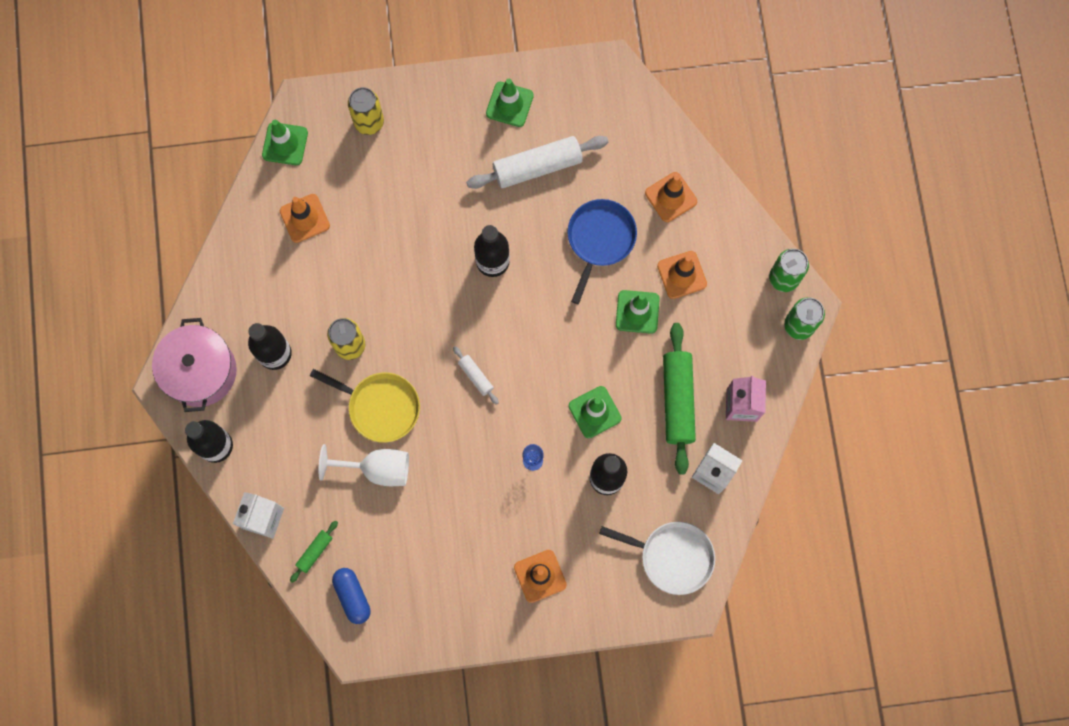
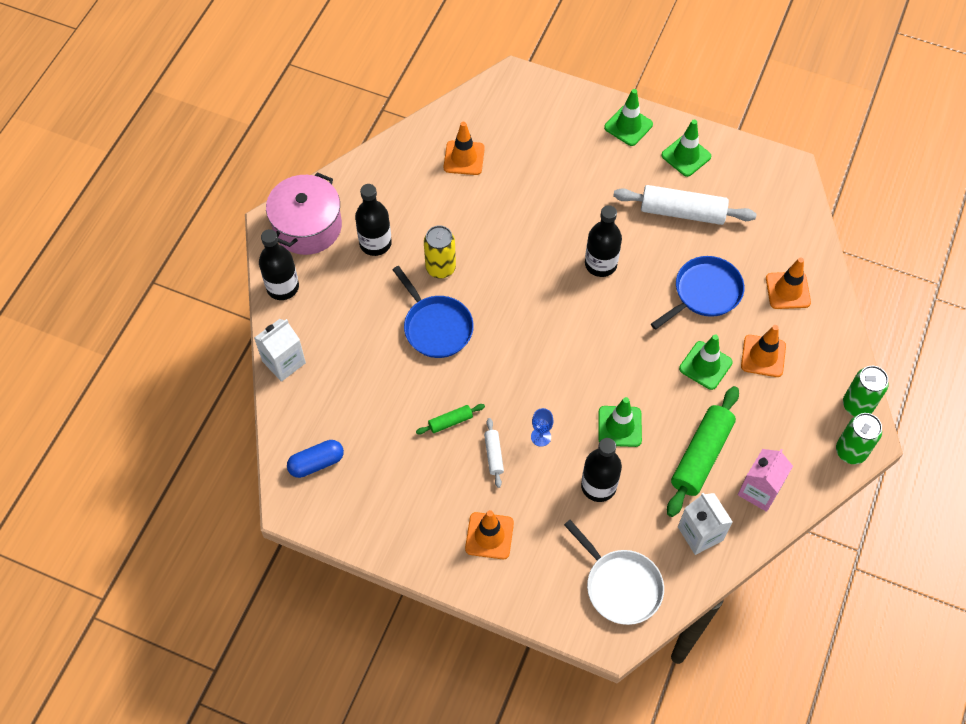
camera: 30 degrees right, 15 degrees down
green traffic cone [262,120,308,165] -> green traffic cone moved to [604,89,653,146]
green rolling pin [290,520,338,583] -> green rolling pin moved to [416,404,485,434]
yellow pan [310,369,420,443] -> blue pan [393,266,474,358]
white goblet [318,444,409,486] -> none
blue capsule [332,568,371,624] -> blue capsule turned 60 degrees clockwise [287,440,344,478]
yellow can [348,87,384,135] -> none
white rolling pin [453,346,499,405] -> white rolling pin moved to [484,418,504,488]

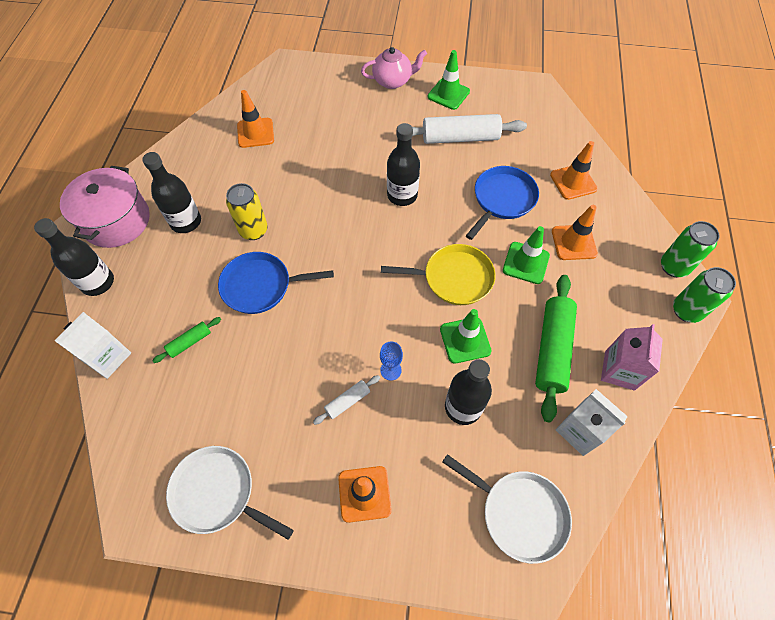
camera: 15 degrees left, 0 degrees up
blue capsule [287,440,344,478] -> none
blue pan [393,266,474,358] -> blue pan turned 135 degrees clockwise [218,252,334,314]
green rolling pin [416,404,485,434] -> green rolling pin moved to [152,317,221,363]
white rolling pin [484,418,504,488] -> white rolling pin turned 75 degrees clockwise [313,375,380,425]
green traffic cone [604,89,653,146] -> pink teapot [361,47,427,89]
none -> white pan [166,446,294,540]
none -> yellow pan [381,244,496,305]

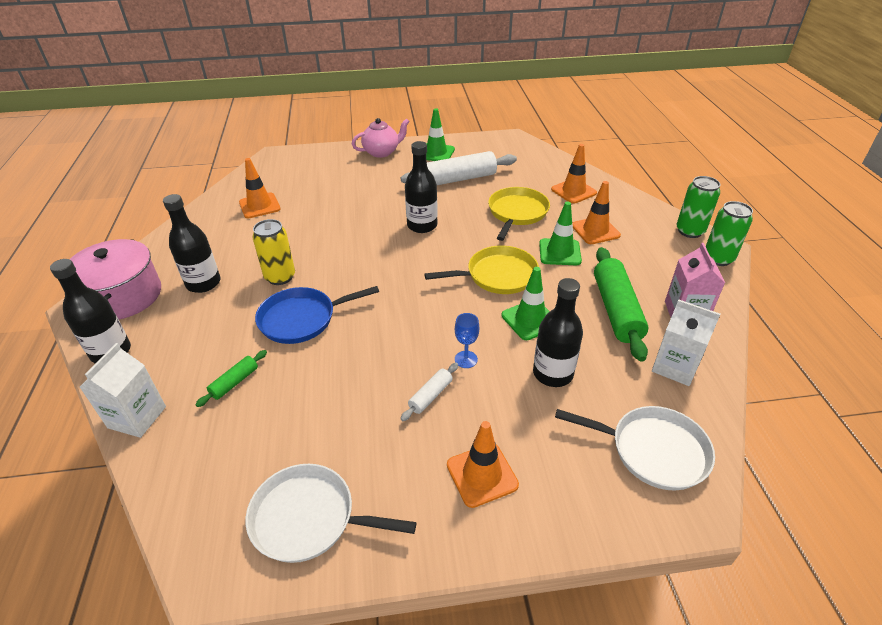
camera: 15 degrees left, 20 degrees down
blue pan [466,166,539,240] -> yellow pan [488,187,550,241]

